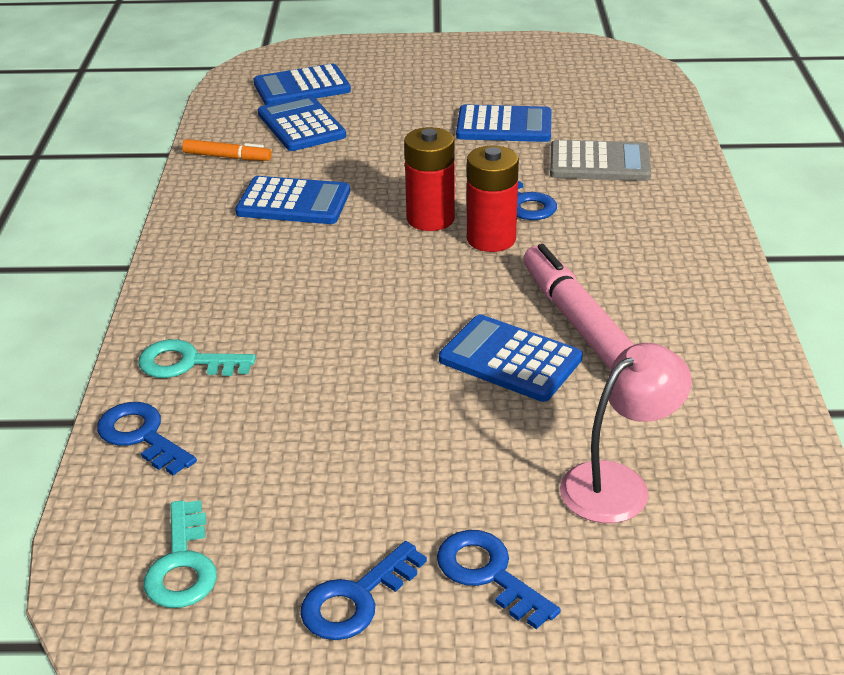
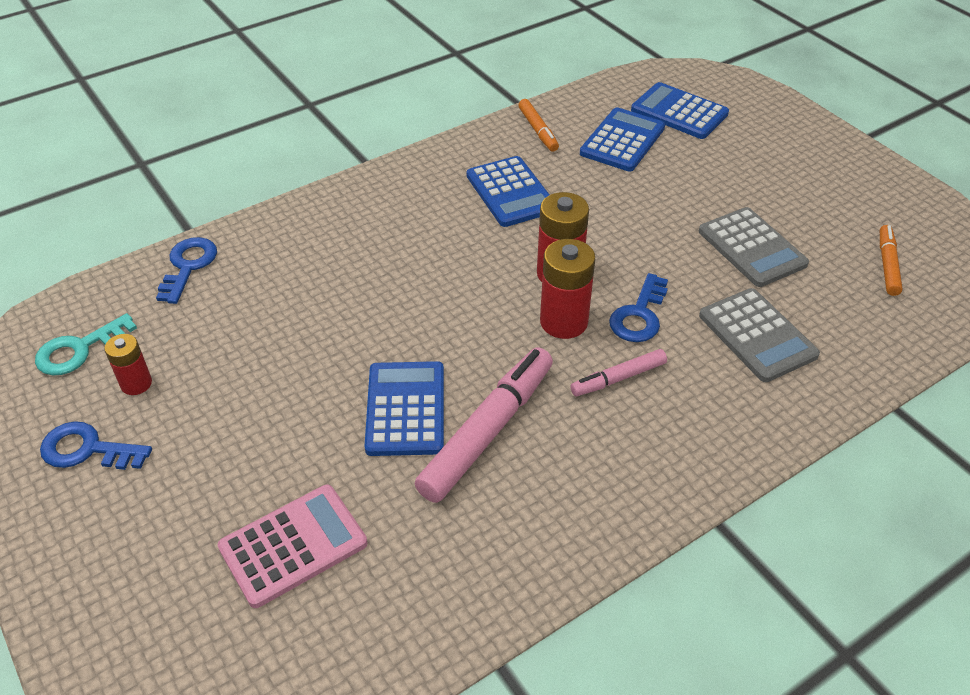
camera: 55 degrees right, 10 degrees up
turquoise key [138,339,256,378] -> none
blue key [437,530,561,629] -> none
blue calculator [456,104,552,142] -> grey calculator [699,207,809,287]
pink lamp [560,343,692,523] -> pink calculator [218,485,367,608]
none -> red battery [104,334,152,395]
none -> pink marker [570,349,667,396]
none -> orange marker [880,225,903,296]

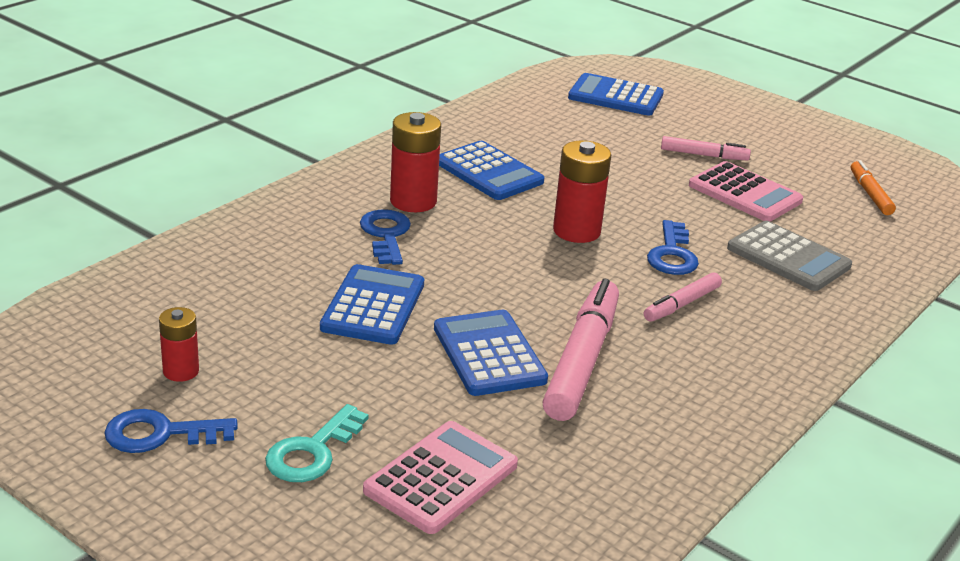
camera: 20 degrees left, 15 degrees down
turquoise key [35,313,137,375] -> turquoise key moved to [265,404,369,482]
blue key [156,237,217,304] -> blue key moved to [360,209,411,265]
orange marker [518,99,559,152] -> none
red battery [540,239,595,339] -> red battery moved to [390,112,441,212]
blue calculator [580,107,665,172] -> blue calculator moved to [320,264,424,345]
grey calculator [699,207,809,287] -> pink calculator [689,161,803,221]
none -> pink marker [661,136,751,161]

